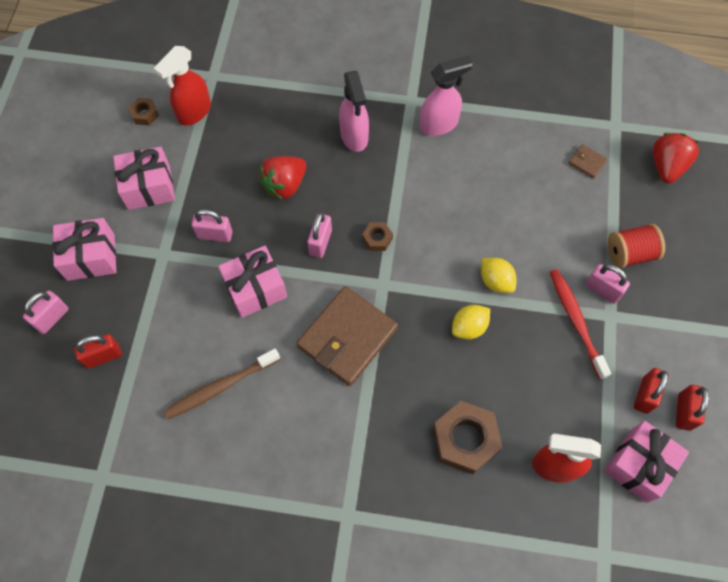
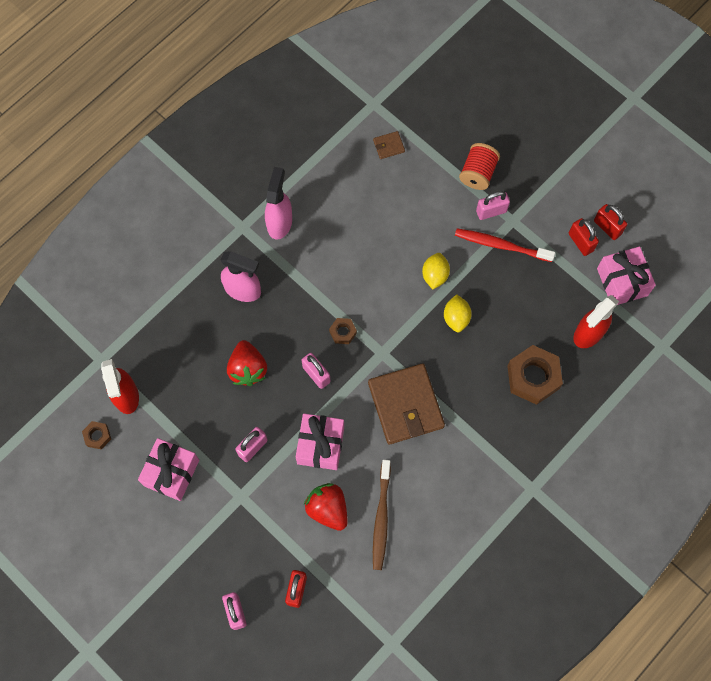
camera: 55 degrees left, 5 degrees up
pink gift [52,218,116,281] -> none
yellow lemon [481,258,516,293] -> yellow lemon turned 75 degrees counterclockwise [422,253,450,289]
red strawberry [653,133,699,183] -> red strawberry moved to [304,483,347,531]

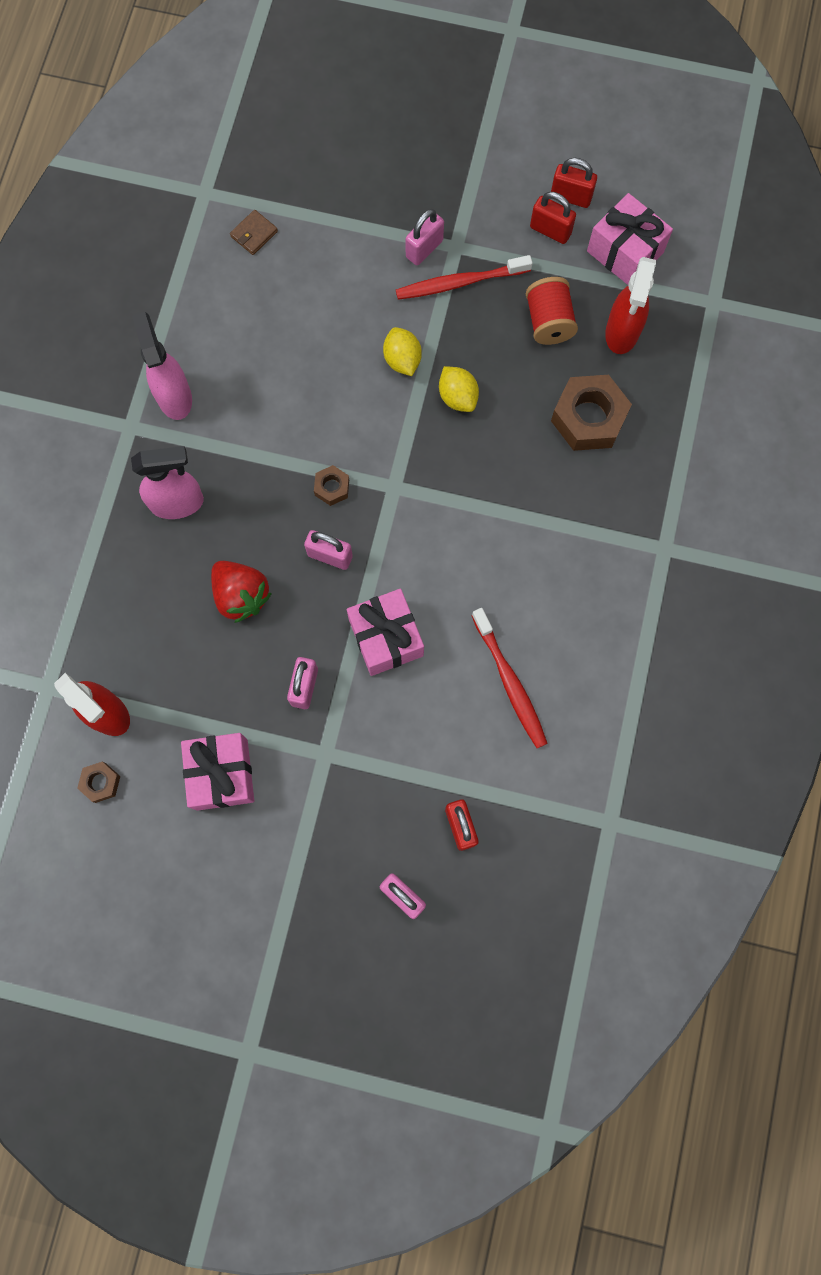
camera: 30 degrees left, 5 degrees up
red strawberry [304,483,347,531] -> none
brown wallet [368,364,445,444] -> none
brown toothbrush [373,460,391,570] -> red toothbrush [472,608,548,748]
red spool [459,143,500,190] -> red spool moved to [526,277,578,345]

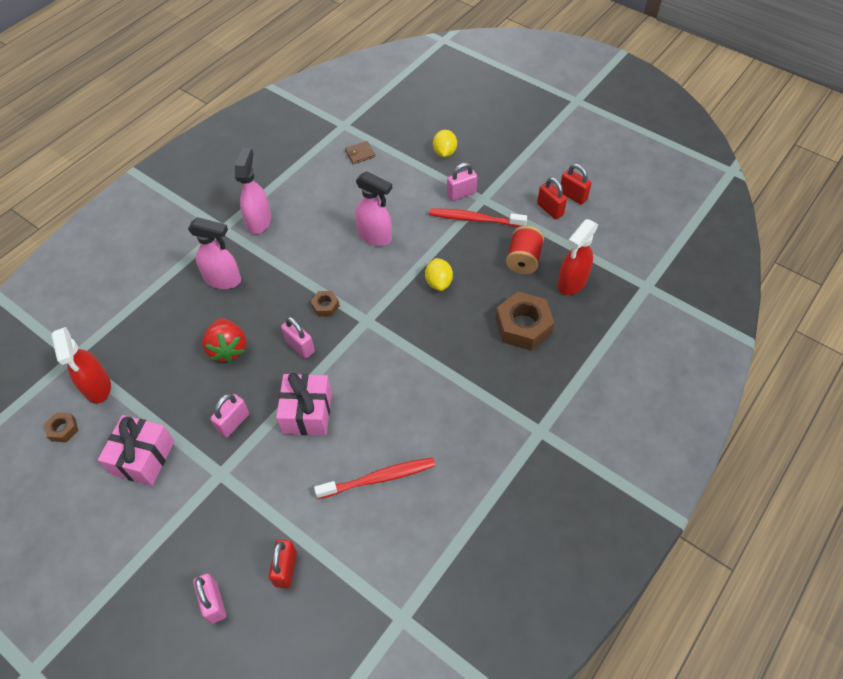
camera: 25 degrees right, 20 degrees down
yellow lemon [383,327,422,376] -> yellow lemon moved to [433,130,457,157]
red toothbrush [472,608,548,748] -> red toothbrush turned 105 degrees counterclockwise [314,457,435,499]
pink gift [587,193,673,285] -> none
none -> pink spray bottle [355,171,392,246]

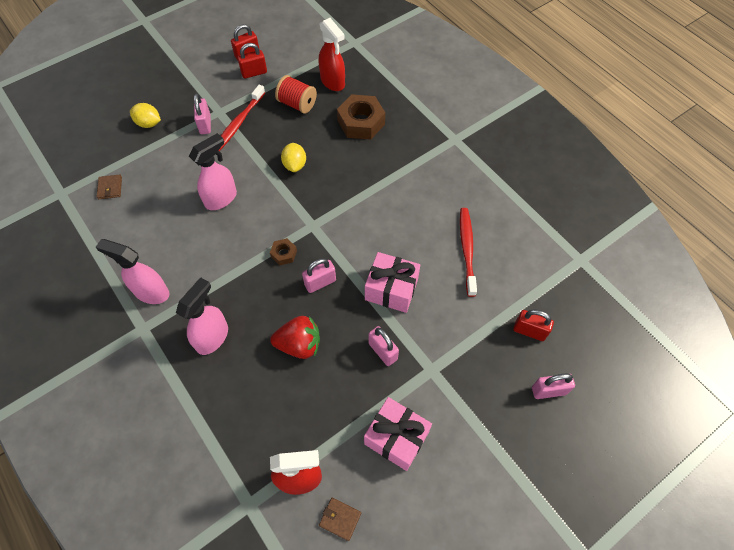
camera: 75 degrees left, 5 degrees up
brown nut [44,412,78,442] -> brown wallet [319,498,361,541]
yellow lemon [425,258,453,291] -> yellow lemon turned 75 degrees clockwise [281,143,306,172]

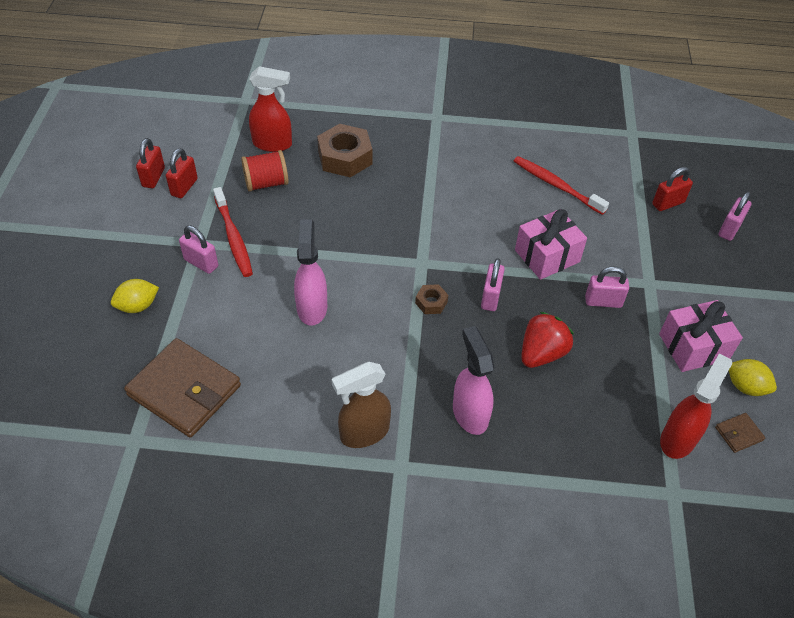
camera: 50 degrees left, 10 degrees down
pink spray bottle [96,239,169,304] -> brown spray bottle [331,362,391,448]
brown wallet [97,175,122,199] -> brown wallet [124,338,241,438], size x2.40
yellow lemon [281,143,306,172] -> yellow lemon moved to [729,359,777,396]

